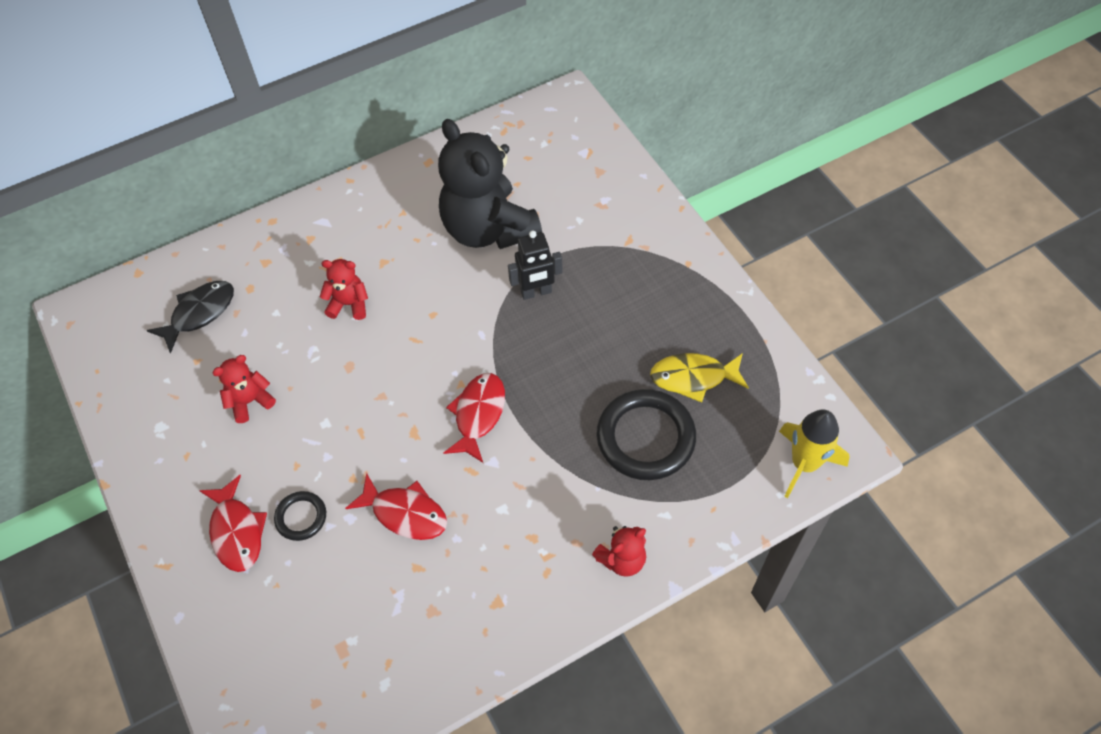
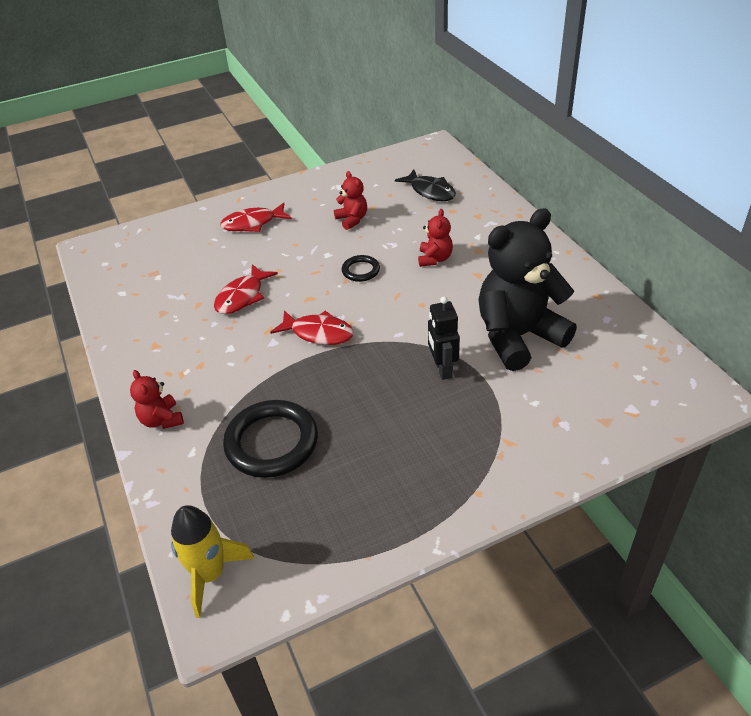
camera: 95 degrees right, 15 degrees down
black ring [274,491,326,541] -> black ring moved to [342,255,380,282]
yellow fish [650,353,749,403] -> none

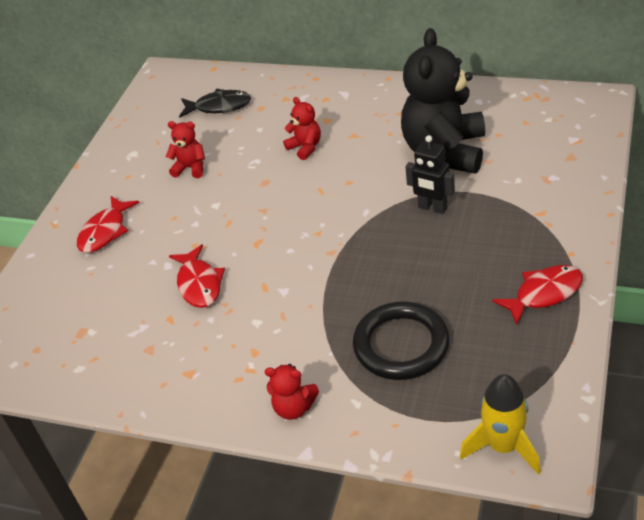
camera: 45 degrees left, 0 degrees up
red fish [270,310,354,345] -> red fish moved to [492,265,583,325]
black ring [342,255,380,282] -> none

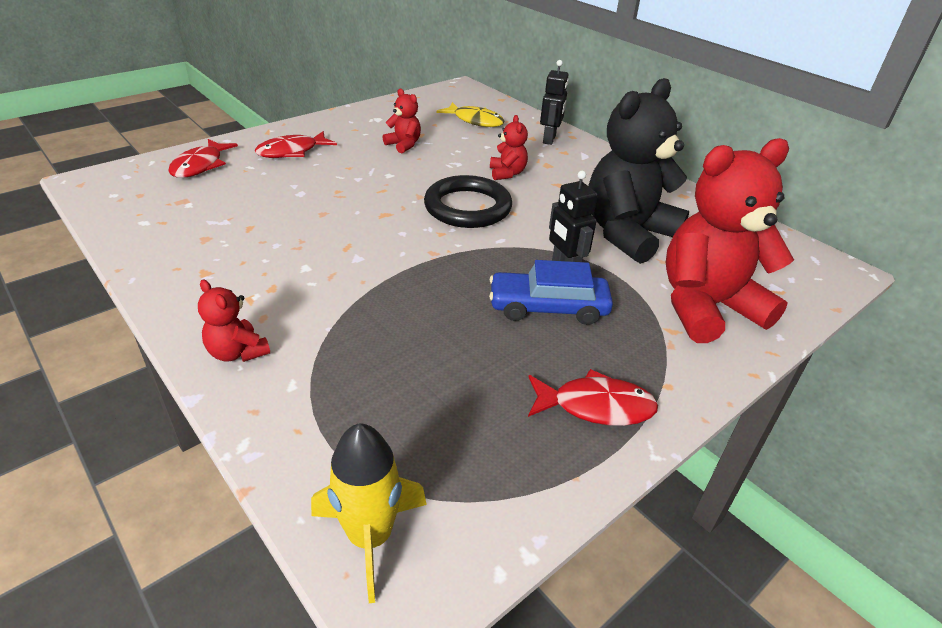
camera: 25 degrees right, 5 degrees down
red fish [169,244,225,308] -> red fish moved to [168,139,238,178]
black fish [179,89,251,118] -> yellow fish [436,102,505,127]
black ring [353,301,450,380] -> black ring moved to [424,175,512,228]
none -> blue car [489,260,613,325]
none -> black robot [540,60,569,145]
none -> red teddy bear [666,138,794,343]

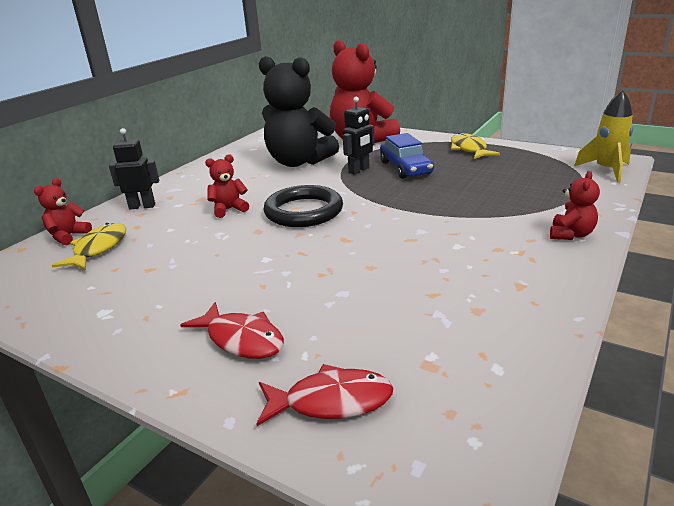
camera: 105 degrees left, 10 degrees down
red teddy bear [383,89,421,153] -> red teddy bear moved to [34,178,92,245]
red fish [528,369,658,426] -> yellow fish [451,133,500,159]

